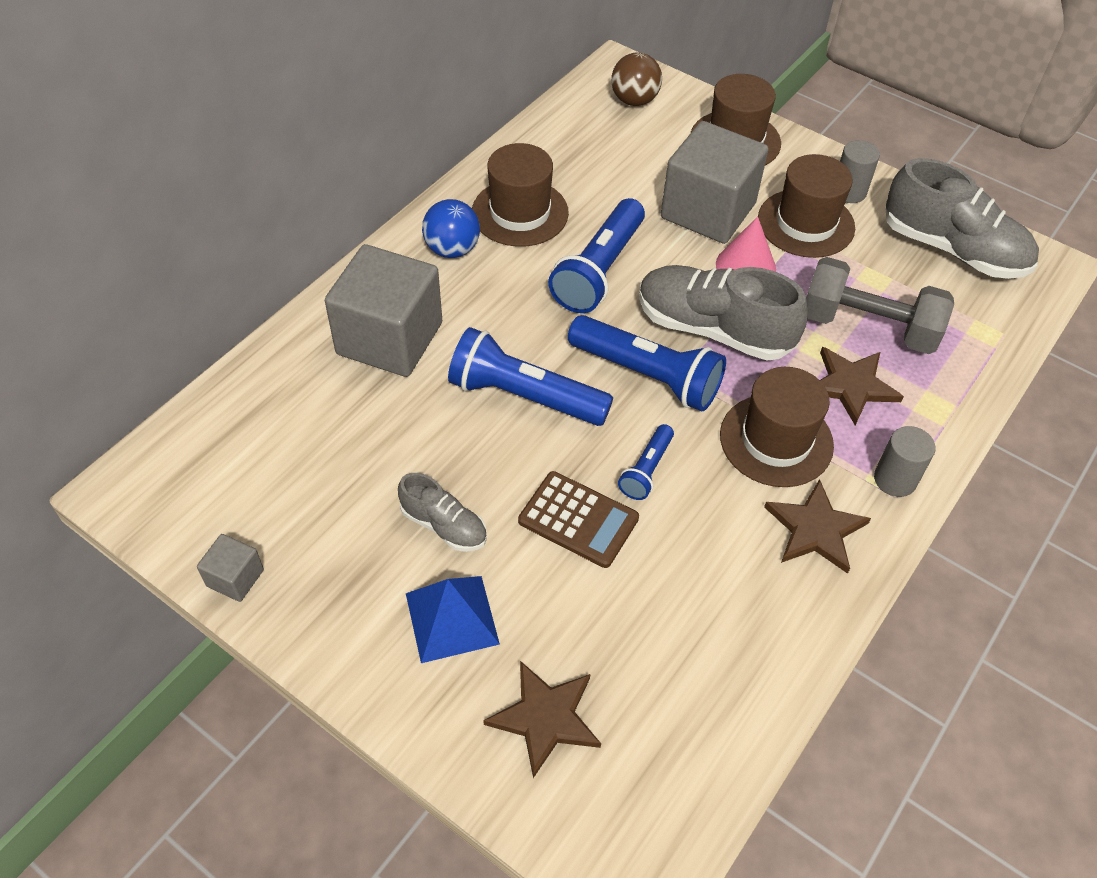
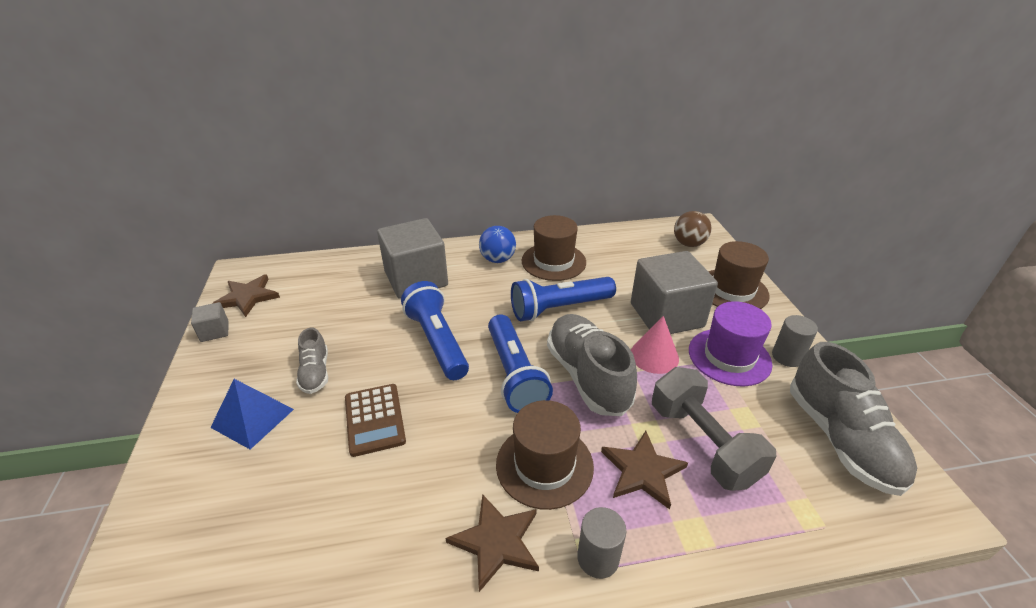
camera: 45 degrees right, 15 degrees down
brown star [483,661,601,778] -> brown star moved to [212,274,280,317]
blue flashlight [618,424,674,500] -> none
brown hat [758,154,855,258] -> purple hat [689,301,772,386]

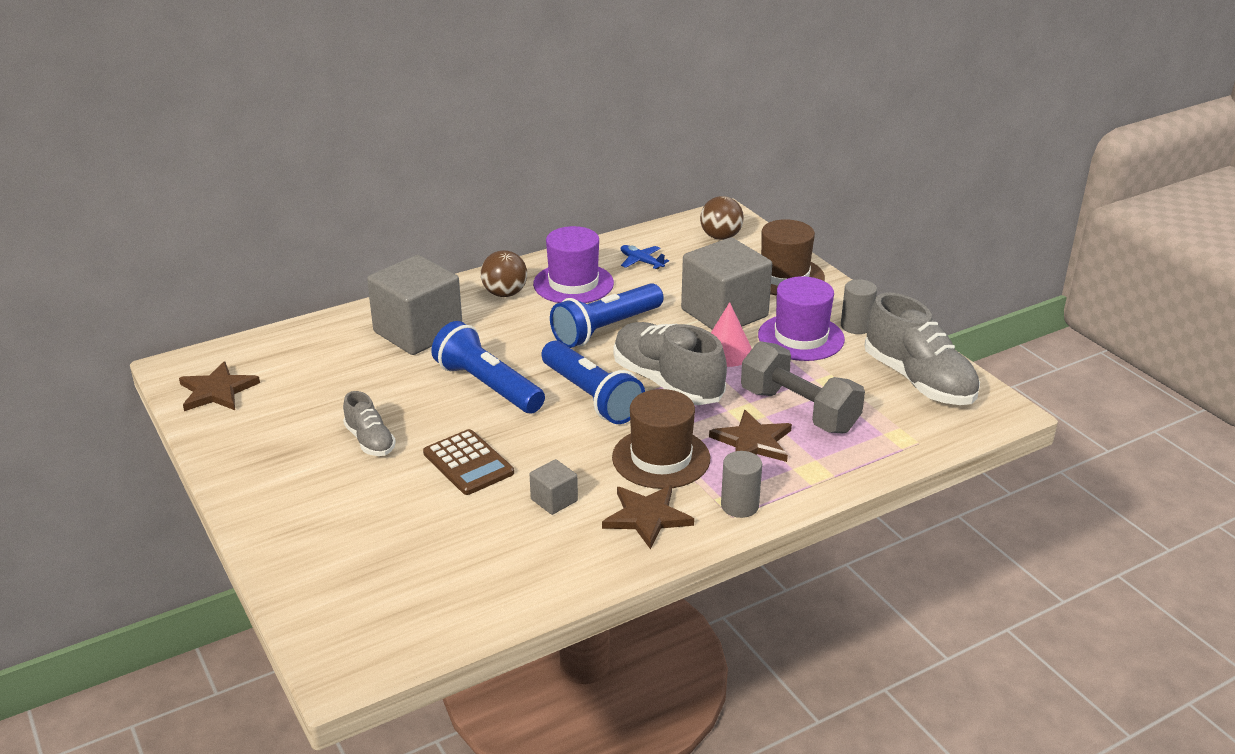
camera: 20 degrees left, 5 degrees down
grey cube [191,302,229,342] -> grey cube moved to [530,459,578,515]
blue pyramid [210,379,294,449] -> none
blue ball [479,226,516,263] -> brown ball [481,250,527,297]
brown hat [522,215,586,281] -> purple hat [533,226,614,303]
none -> blue plane [621,245,669,269]

